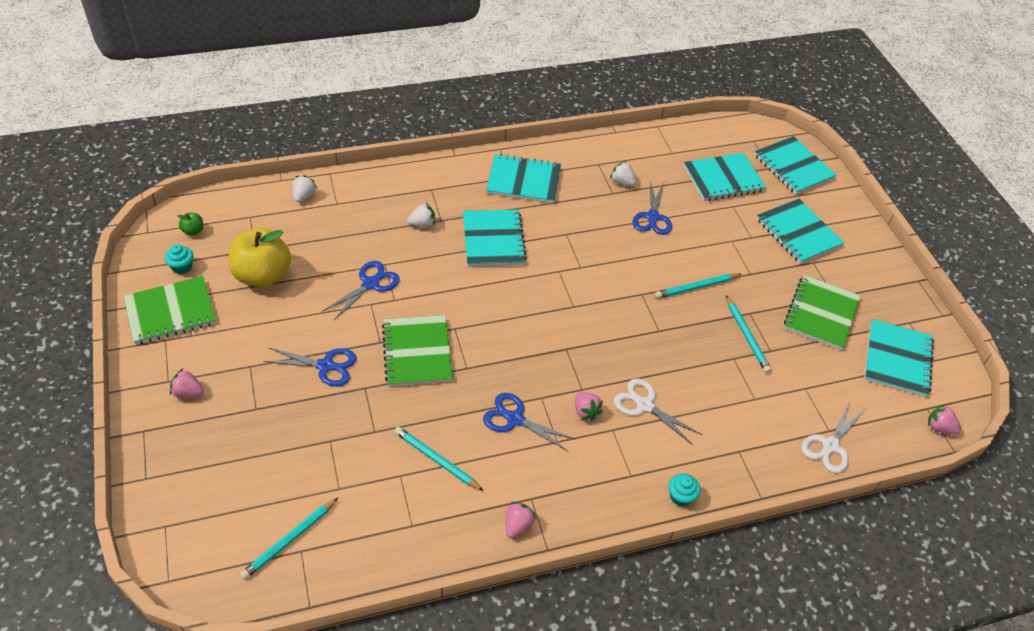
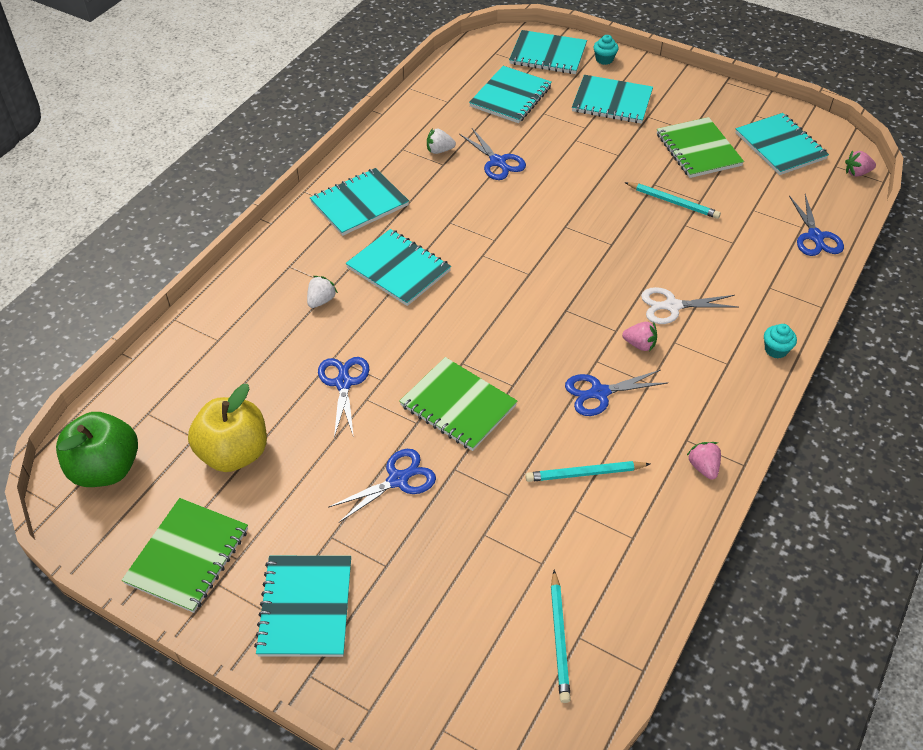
camera: 40 degrees left, 0 degrees up
turquoise cupcake [165,244,193,274] -> turquoise cupcake moved to [594,35,618,65]
pink strawberry [170,369,204,398] -> turquoise notebook [254,556,351,657]
green apple [177,213,203,236] -> green apple [56,412,138,487], size x2.45
white strawberry [293,175,317,202] -> none
turquoise pencil [655,273,741,298] -> none
white scissors [802,400,865,473] -> blue scissors [789,194,844,256]

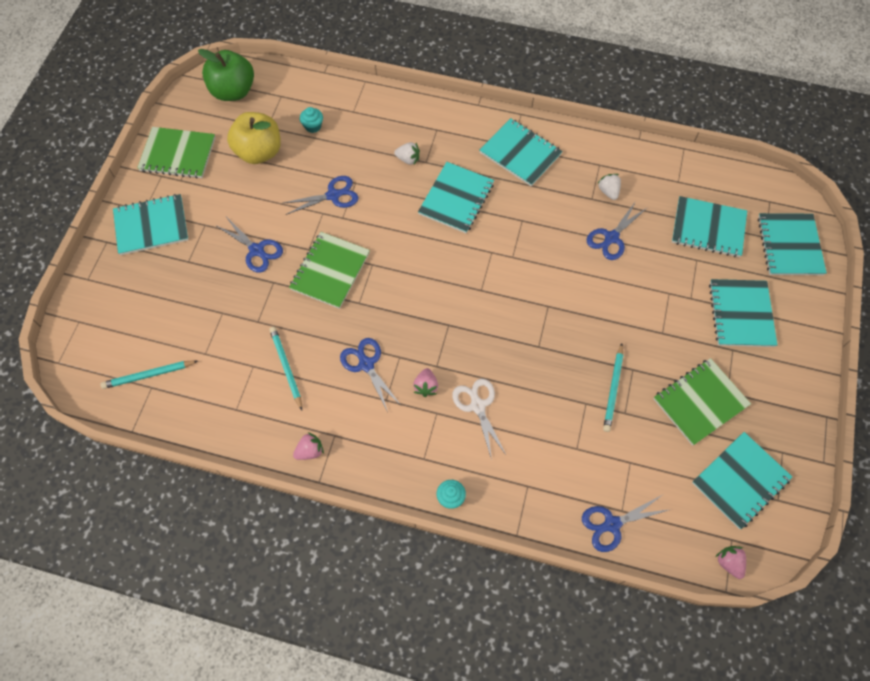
camera: 75 degrees right, 15 degrees up
turquoise cupcake [594,35,618,65] -> turquoise cupcake moved to [300,107,323,133]

